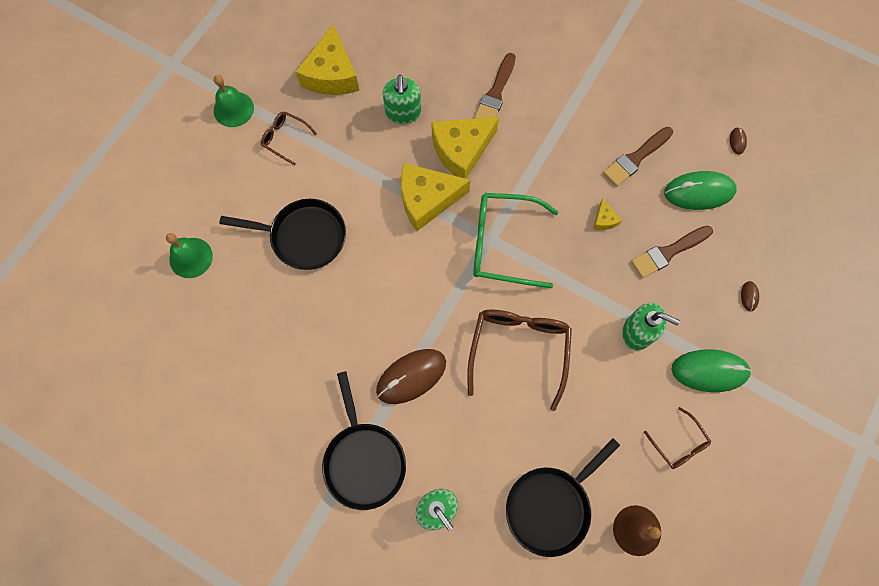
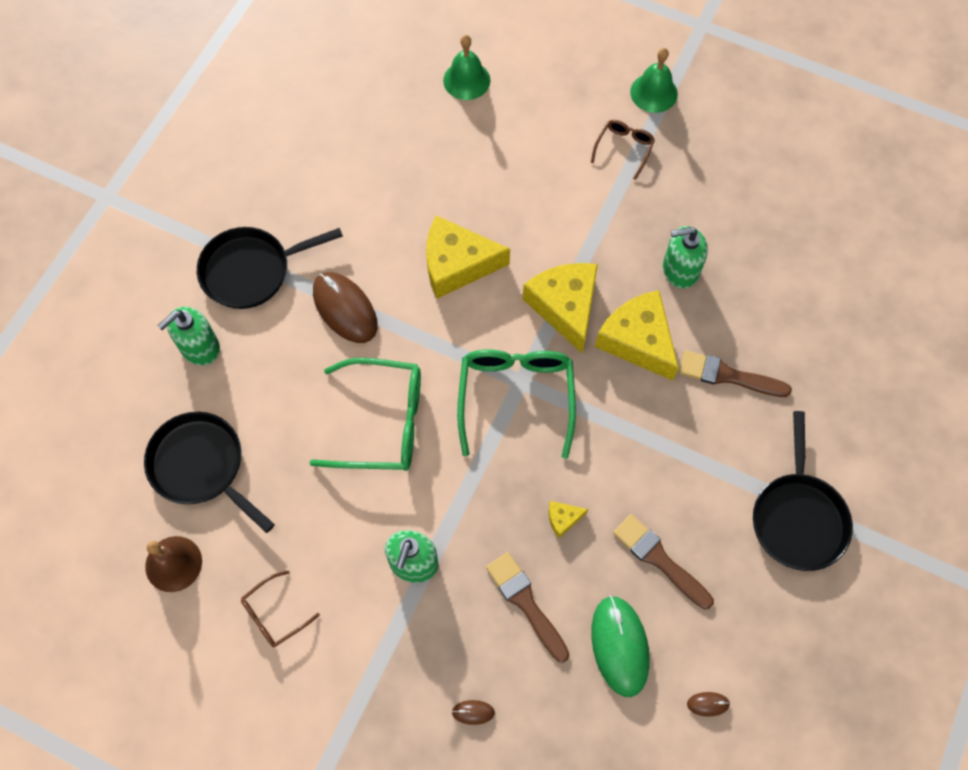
camera: 85 degrees right, 5 degrees down
black pan [219,199,346,270] -> black pan moved to [753,411,853,571]
yellow cheese [296,24,359,95] -> yellow cheese moved to [427,216,510,299]
brown glasses [467,309,572,411] -> green glasses [310,358,421,471]
green mouse [671,349,751,392] -> none

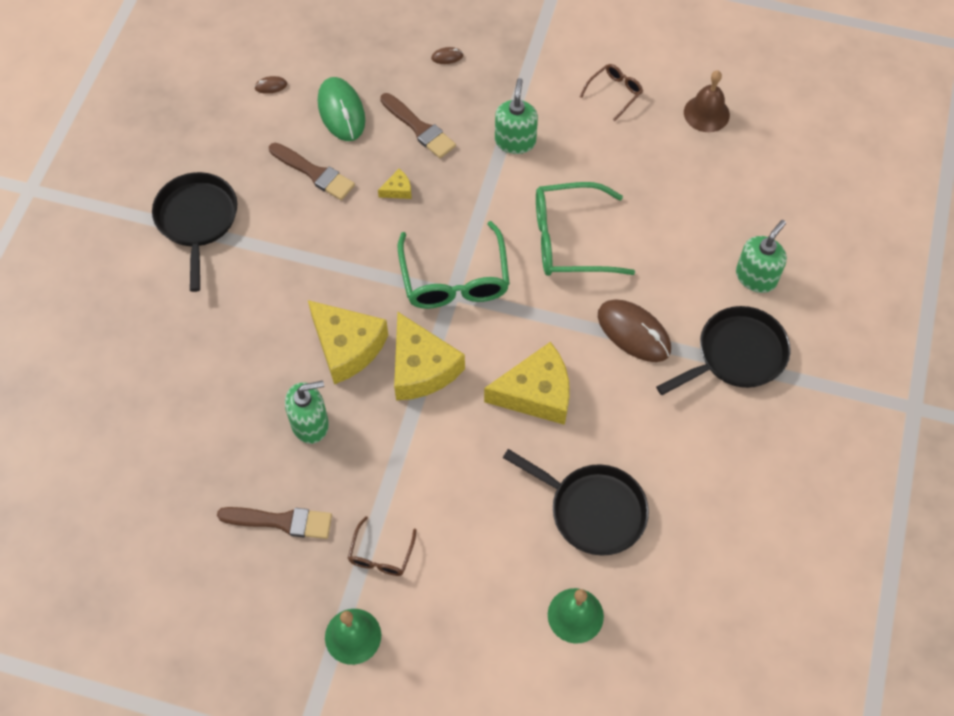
camera: 170 degrees right, 5 degrees down
black pan [144,412,275,533] -> black pan moved to [503,449,649,556]
brown brush [679,350,792,397] -> brown brush moved to [217,507,332,539]

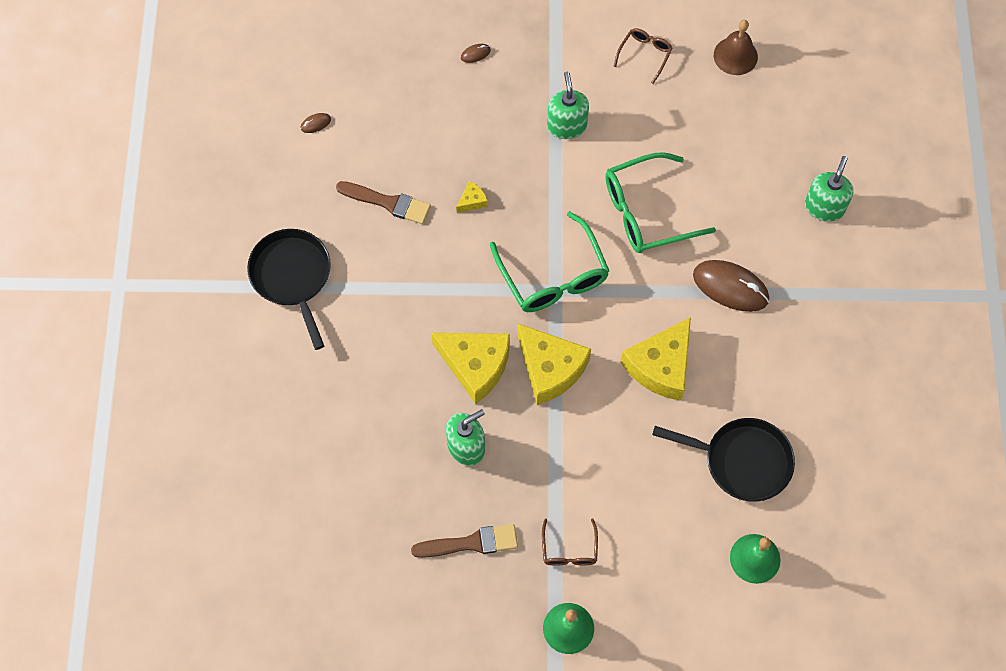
camera: 15 degrees left, 5 degrees up
green mouse [318,77,365,141] -> none
brown brush [380,93,456,158] -> none
yellow cheese [484,342,570,425] -> yellow cheese turned 150 degrees clockwise [621,317,691,401]
black pan [656,306,791,395] -> none

